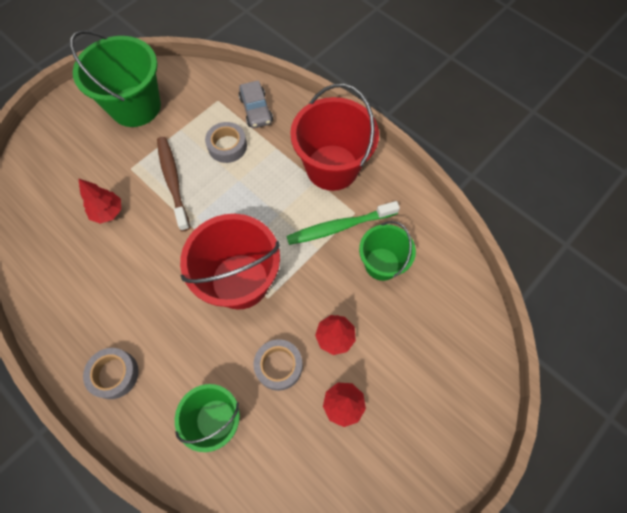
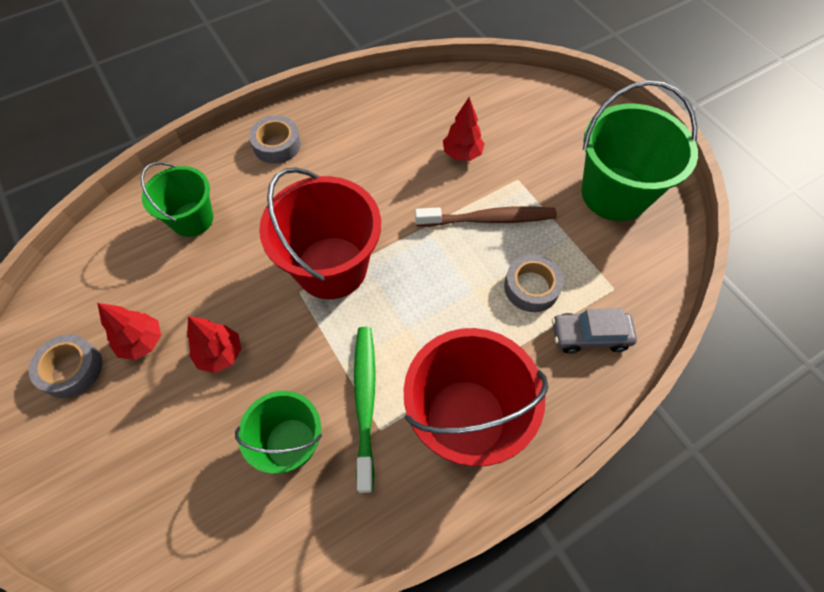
camera: 105 degrees right, 5 degrees down
grey tape [254,339,303,391] -> grey tape moved to [29,334,102,398]

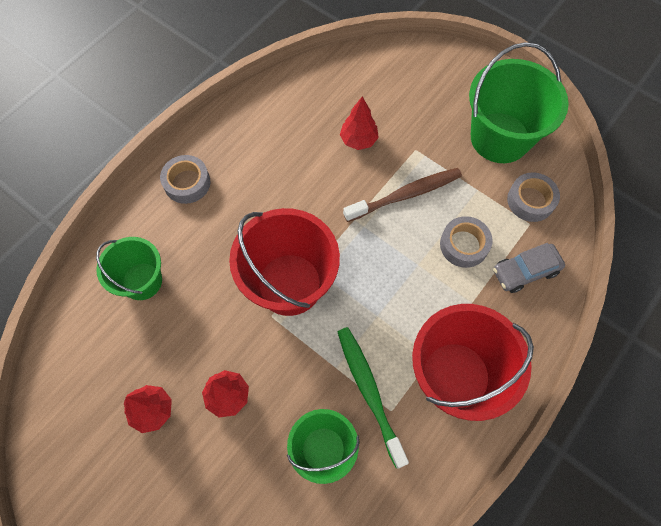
camera: 20 degrees left, 5 degrees up
grey tape [29,334,102,398] -> grey tape moved to [507,172,560,222]

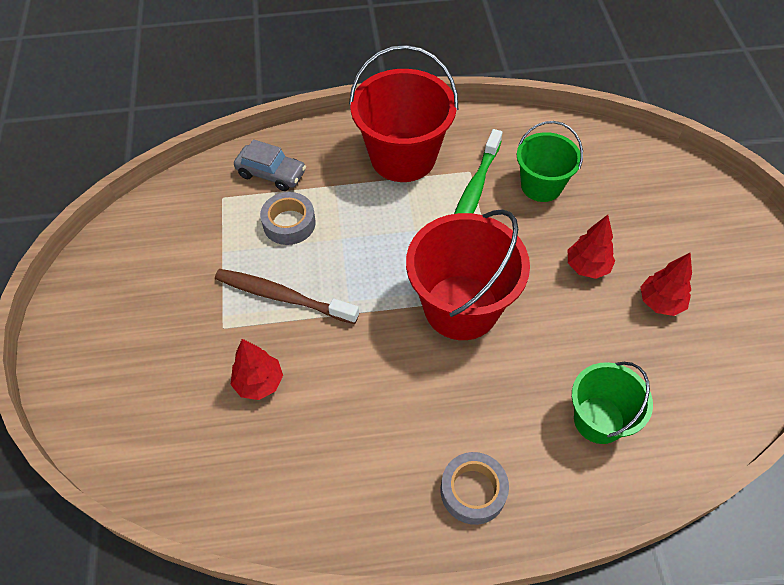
camera: 135 degrees left, 10 degrees down
green bucket [469,42,569,163] -> none
grey tape [507,172,560,222] -> none

